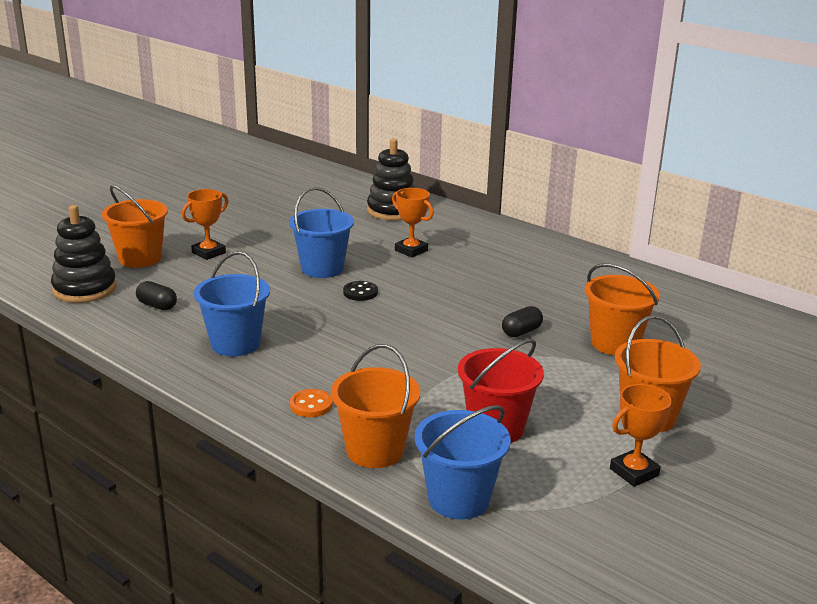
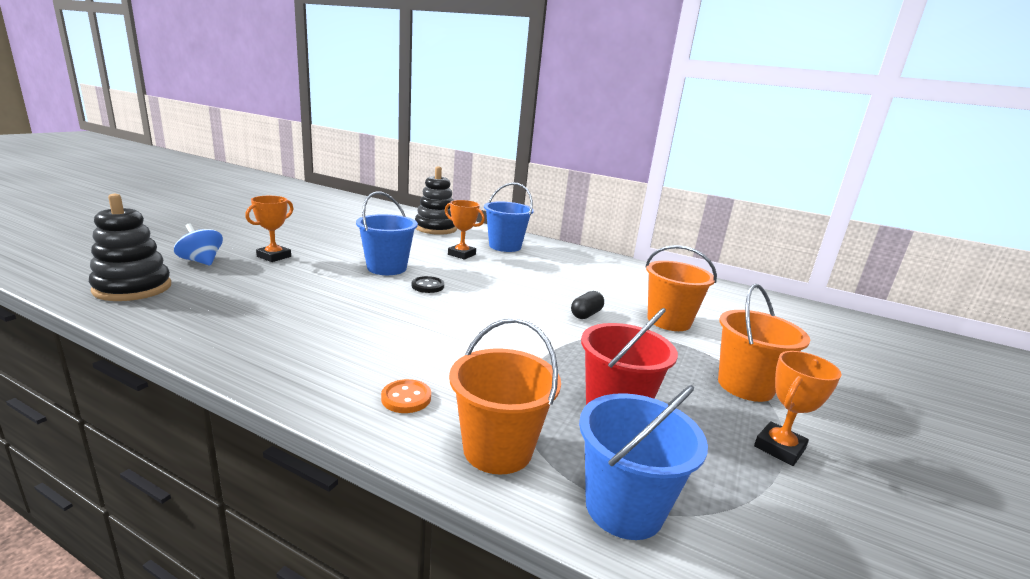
camera: 15 degrees left, 5 degrees down
orange bucket [102,185,168,268] -> blue spinning top [174,223,223,266]
black capsule [136,281,177,310] -> none
blue bucket [194,251,270,356] -> blue bucket moved to [484,182,534,252]

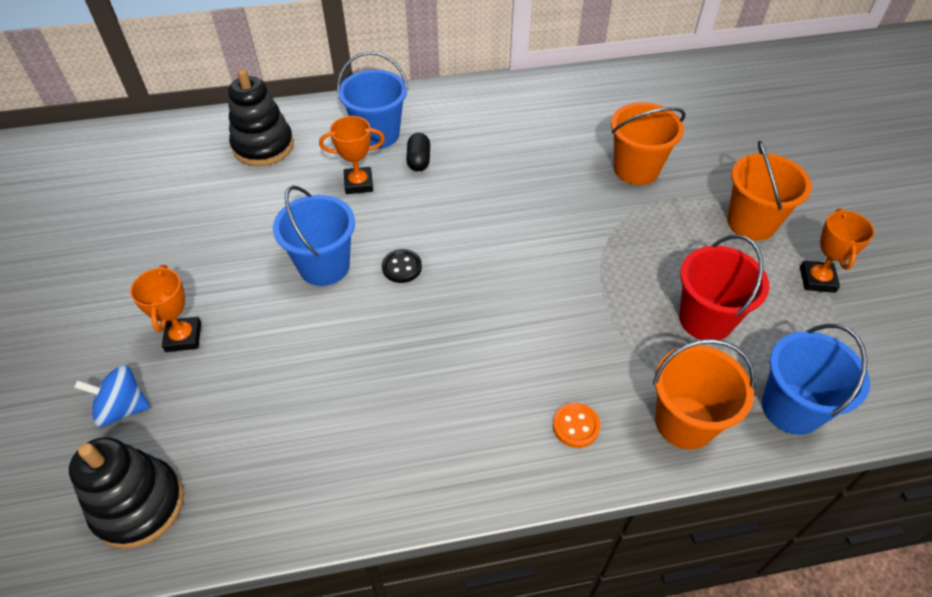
camera: 35 degrees left, 30 degrees up
black capsule [571,291,604,319] -> black capsule moved to [406,133,430,171]

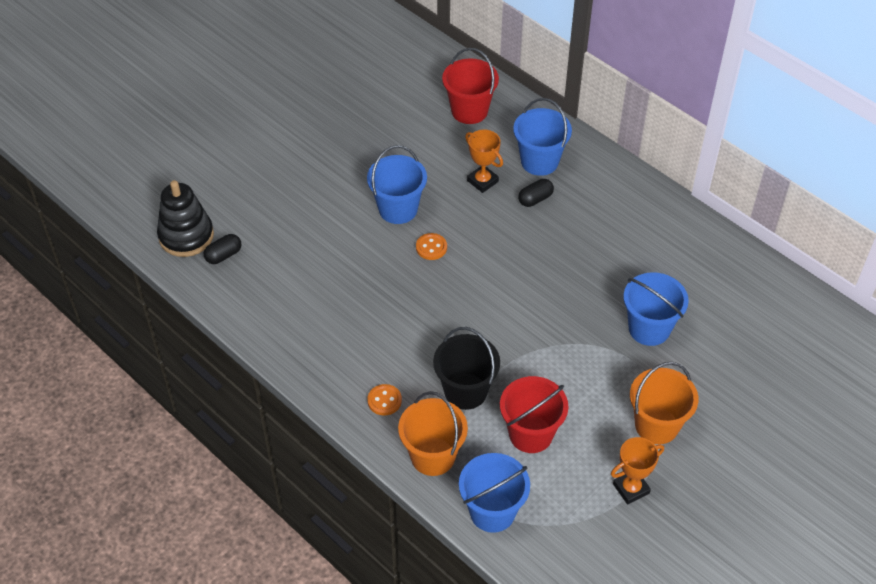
camera: 55 degrees right, 0 degrees up
blue spinning top [74,365,150,427] -> none
orange trophy [130,265,201,352] -> none
black stacking toy [228,68,294,166] -> red bucket [442,48,499,124]
black button [382,249,422,283] -> orange button [416,233,447,260]
orange bucket [611,102,685,185] -> blue bucket [623,272,689,346]
none -> black capsule [203,234,241,264]
none -> black bucket [433,327,500,410]

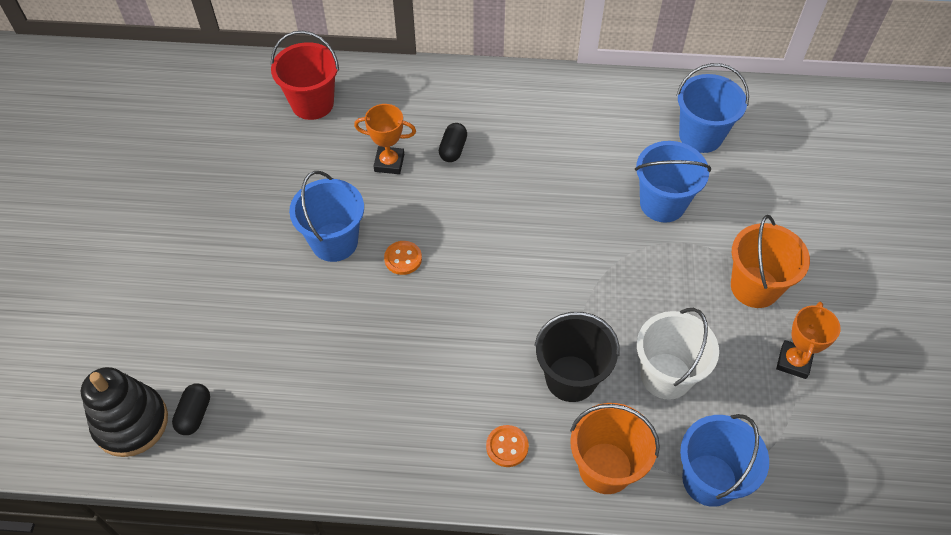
camera: 40 degrees left, 5 degrees up
red bucket [500,376,568,453] -> white bucket [637,308,719,400]
blue bucket [513,98,572,176] -> blue bucket moved to [676,63,749,153]

